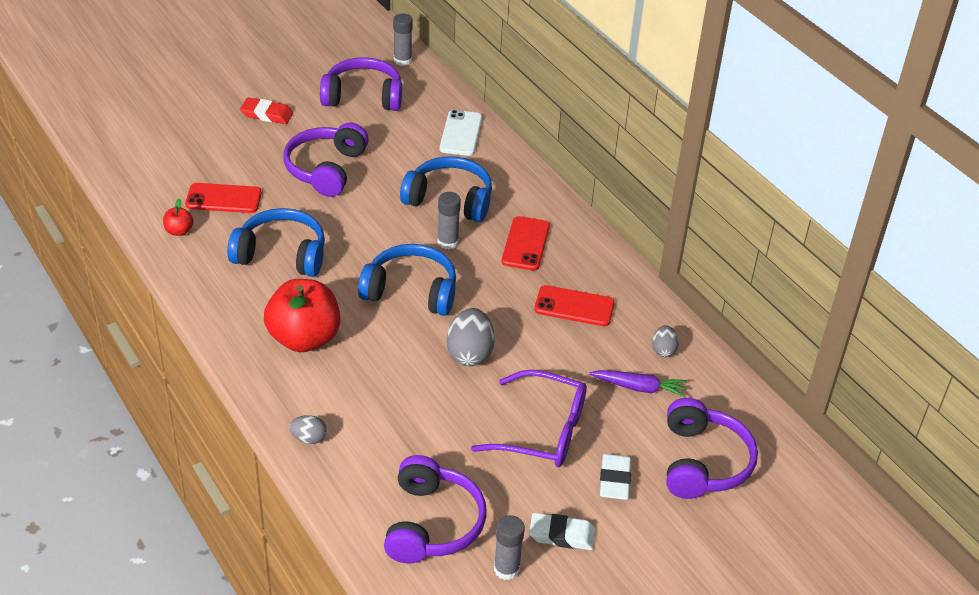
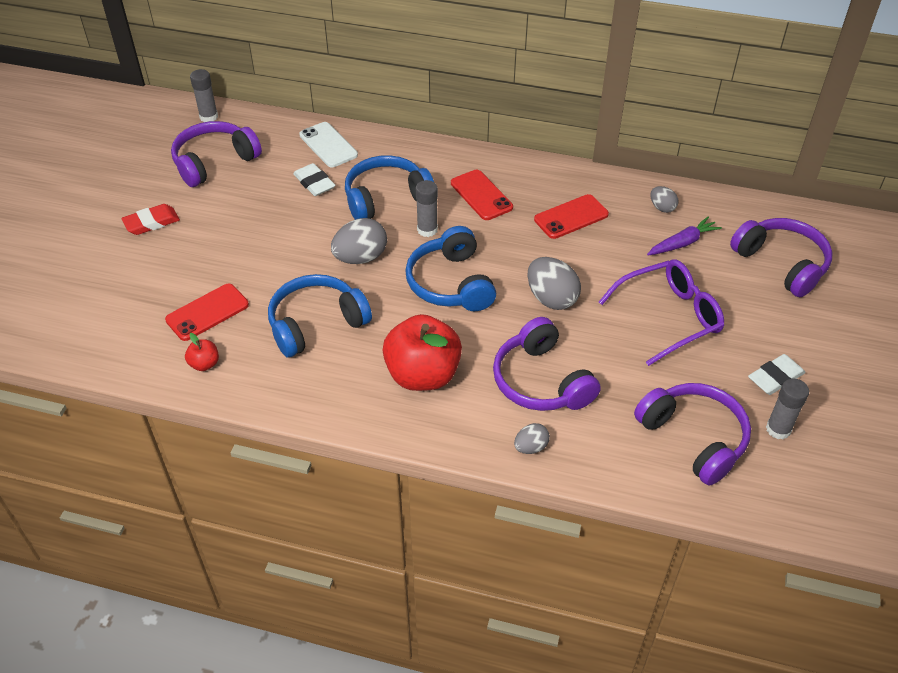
camera: 40 degrees left, 5 degrees up
purple headphones [283,122,369,197] -> purple headphones moved to [493,317,601,411]
blue headphones [358,244,456,316] -> blue headphones turned 75 degrees counterclockwise [405,226,496,311]
white eraser [600,454,631,500] -> white eraser moved to [293,163,336,196]
none -> grey egg [331,218,387,264]

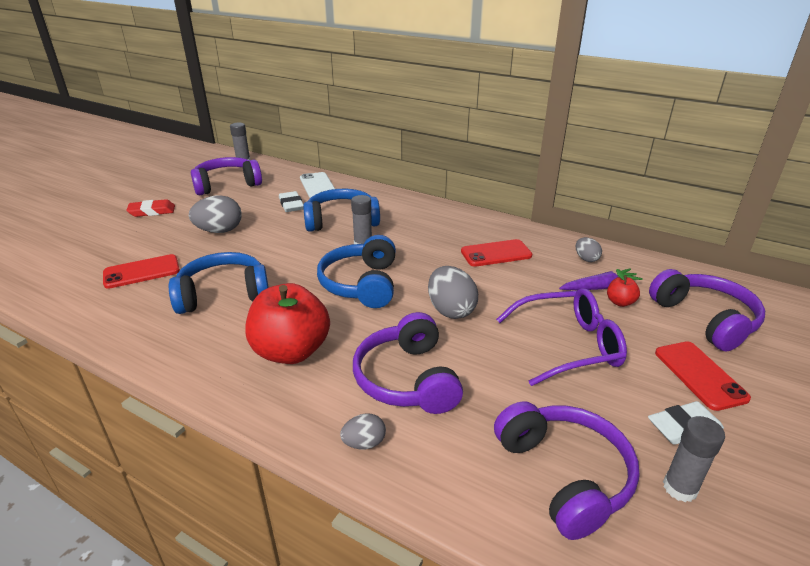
camera: 15 degrees right, 15 degrees down
red apple [185,333,219,371] -> red apple moved to [607,269,640,307]
grey egg [331,218,387,264] -> grey egg moved to [189,195,242,233]
red phone [451,170,513,220] -> red phone moved to [655,341,751,411]

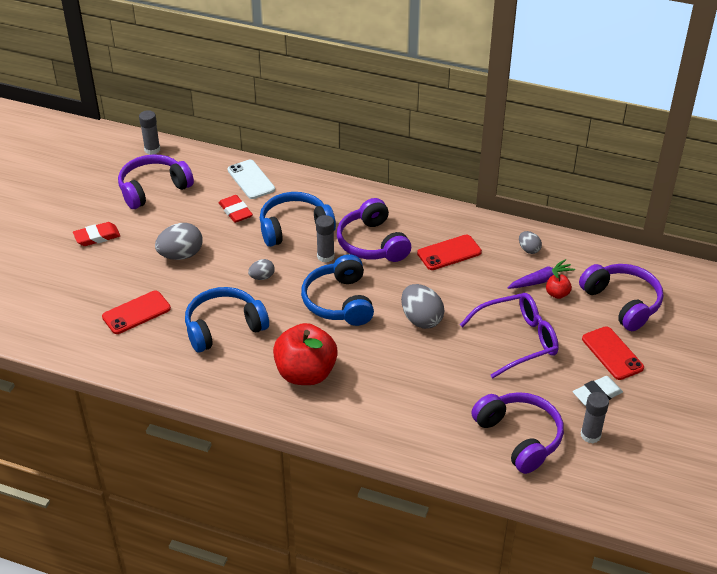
camera: 10 degrees left, 10 degrees up
white eraser [279,191,304,212] -> red eraser [219,195,253,223]
grey egg [340,413,386,449] -> grey egg moved to [248,259,275,280]
purple headphones [353,312,463,414] -> purple headphones moved to [337,198,411,262]

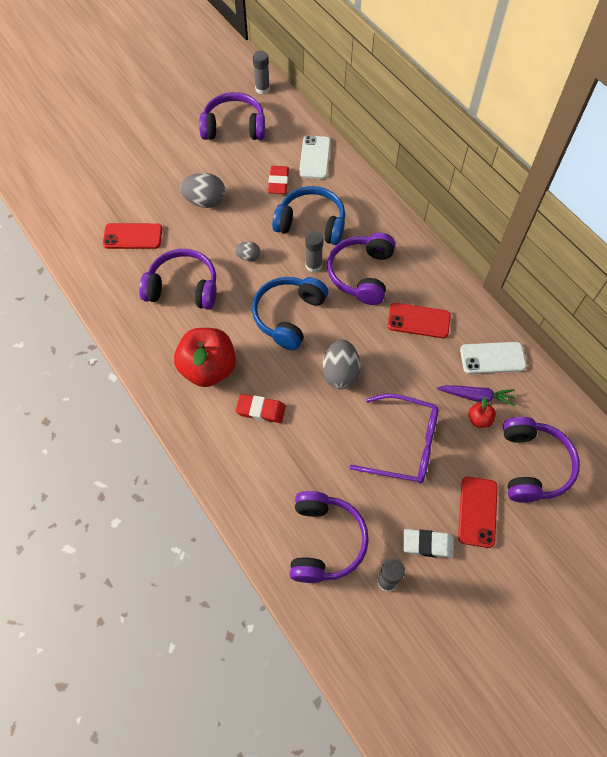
camera: 35 degrees right, 20 degrees up
red eraser [73,222,120,246] -> red eraser moved to [235,394,286,423]
blue headphones [185,287,269,352] -> purple headphones [139,249,217,310]
grey egg [519,231,542,254] -> white phone [460,342,526,374]

